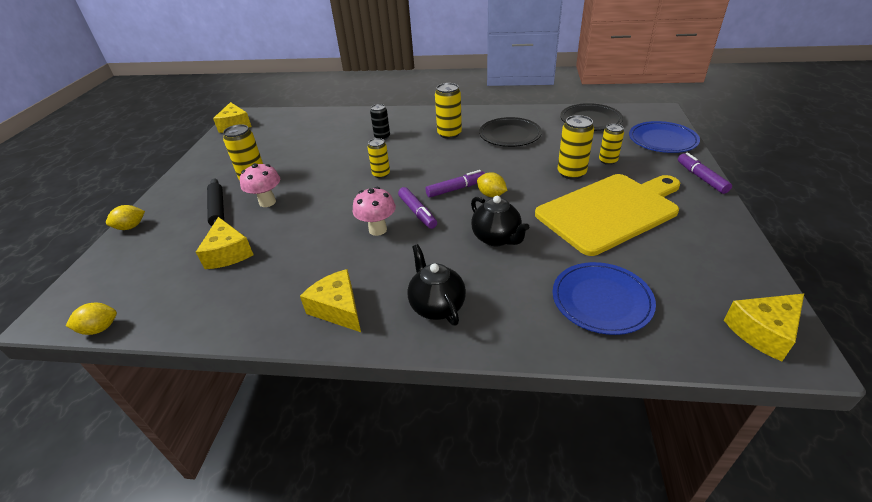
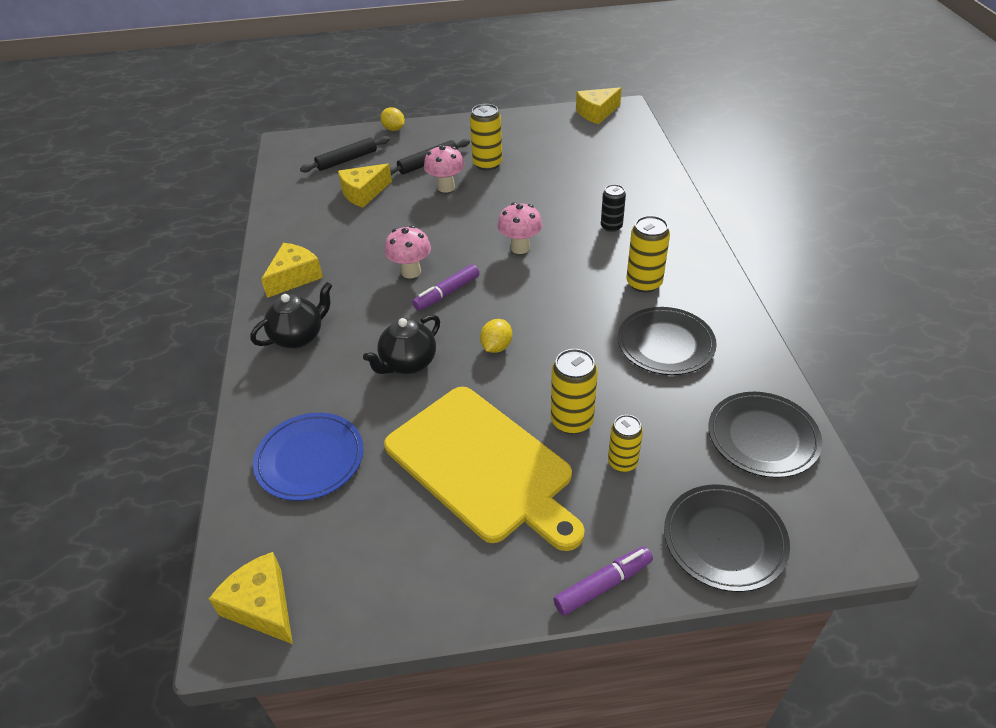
camera: 75 degrees right, 5 degrees up
yellow lemon [66,303,117,335] -> none
yellow can [367,138,390,178] -> pink mushroom [497,202,543,254]
purple marker [426,170,485,198] -> none
blue plate [629,121,700,153] -> black plate [664,485,790,592]
none -> black rolling pin [300,136,390,172]

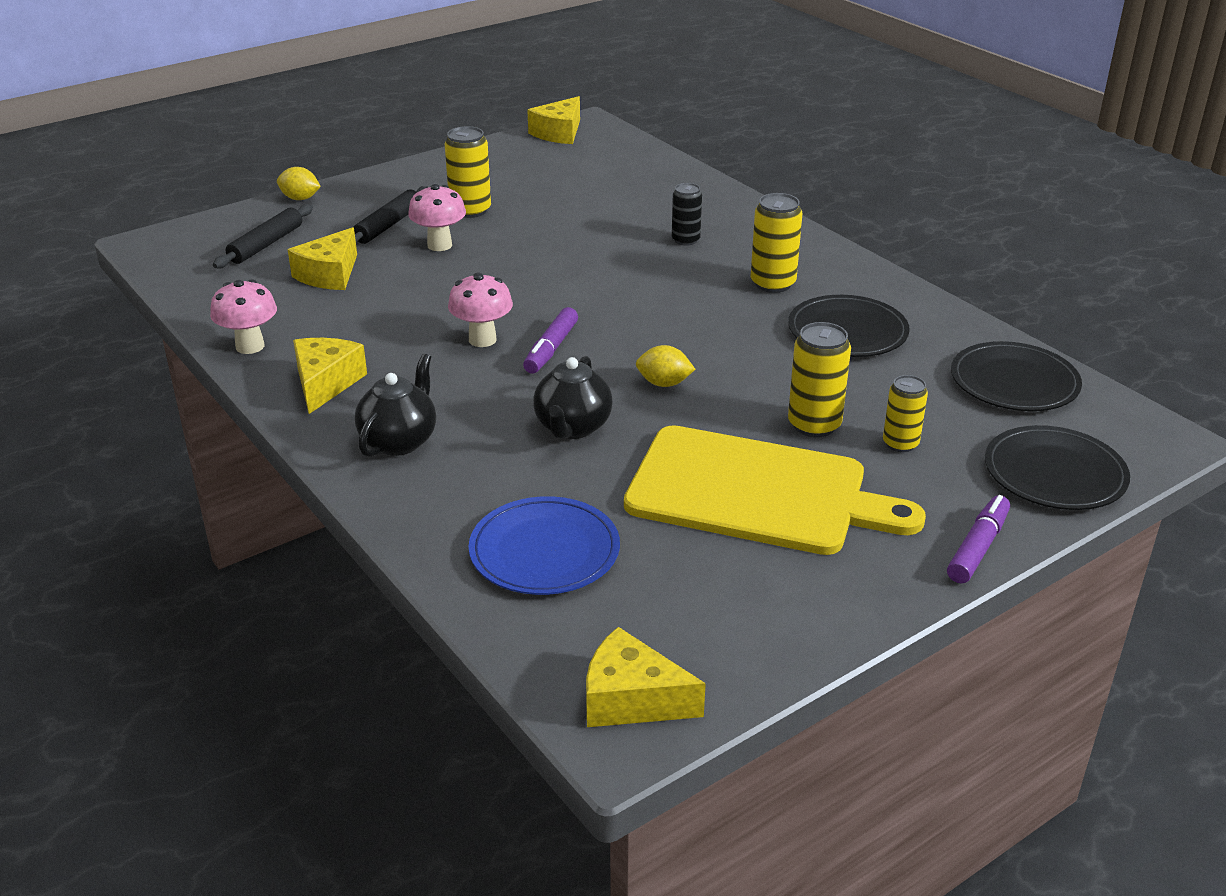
camera: 30 degrees left, 10 degrees down
yellow lemon [480,319,512,353] -> yellow lemon turned 75 degrees counterclockwise [636,345,695,387]
pink mushroom [497,202,543,254] -> pink mushroom moved to [210,279,277,354]

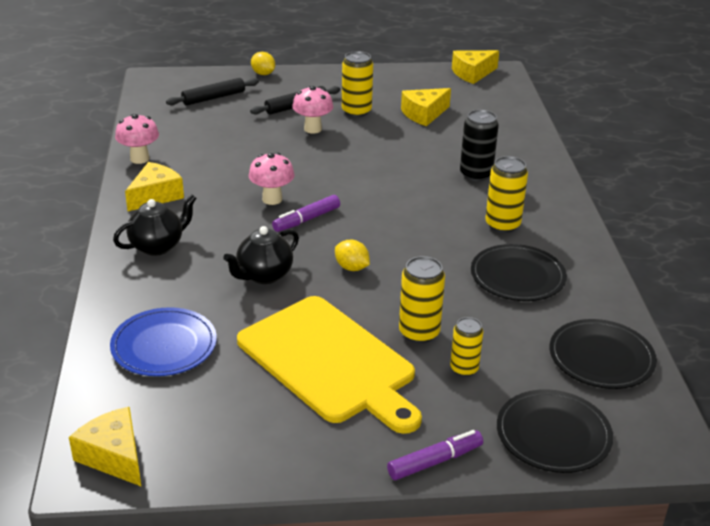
camera: 30 degrees right, 0 degrees up
yellow cheese [288,227,357,290] -> yellow cheese moved to [401,88,451,126]
black can [672,183,702,246] -> black can [460,110,499,181], size x1.50

